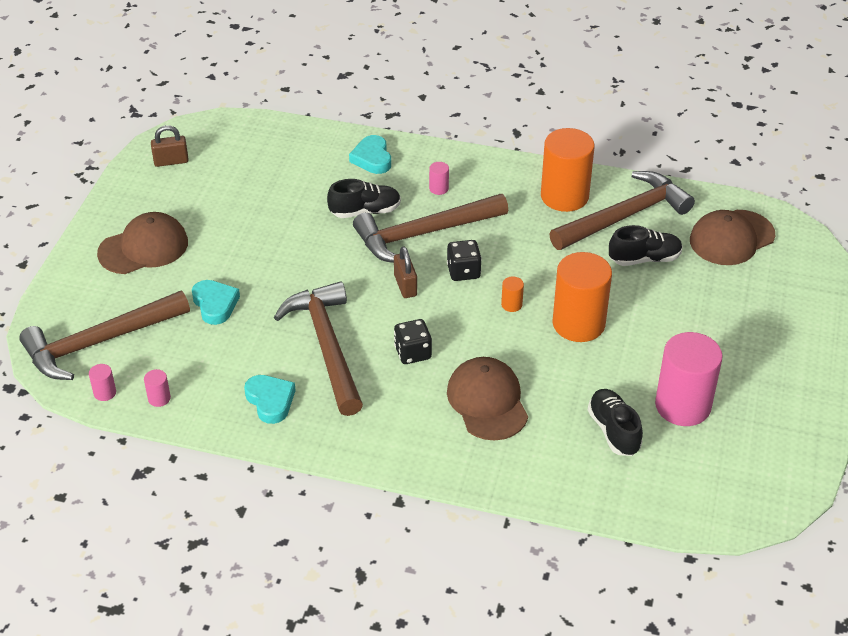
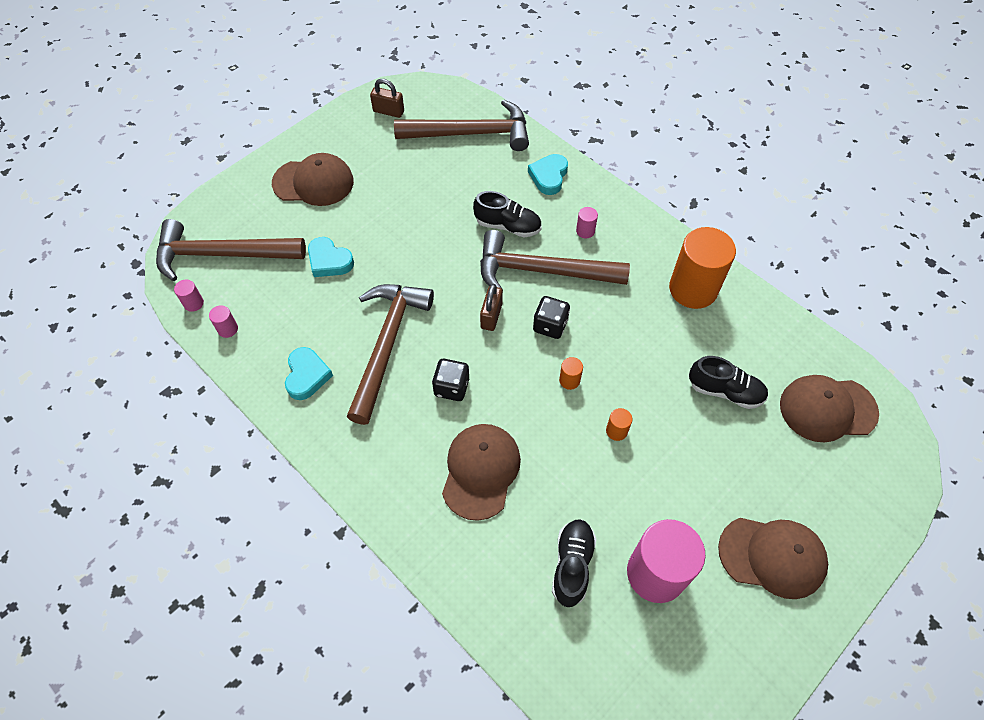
camera: 30 degrees right, 15 degrees up
turquoise heart [192,280,240,325] -> turquoise heart turned 120 degrees clockwise [308,237,354,277]
brown hammer [549,171,695,250] -> brown hammer moved to [394,99,529,151]
orange cylinder [552,252,612,342] -> orange cylinder [606,408,632,441], size x0.40
none -> brown cap [718,518,828,599]

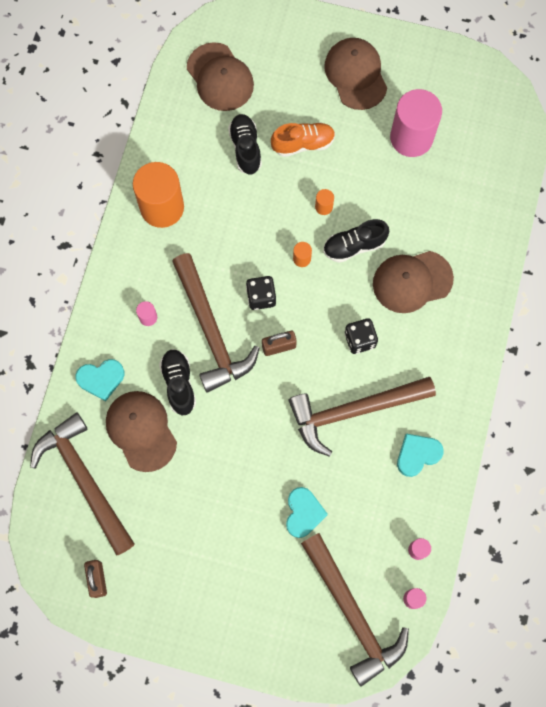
camera: 120 degrees left, 15 degrees up
brown cap [272,153,354,206] -> brown cap moved to [106,391,177,472]
black shoe [552,519,597,607] -> black shoe moved to [323,219,389,263]
none -> orange shoe [271,122,335,157]

